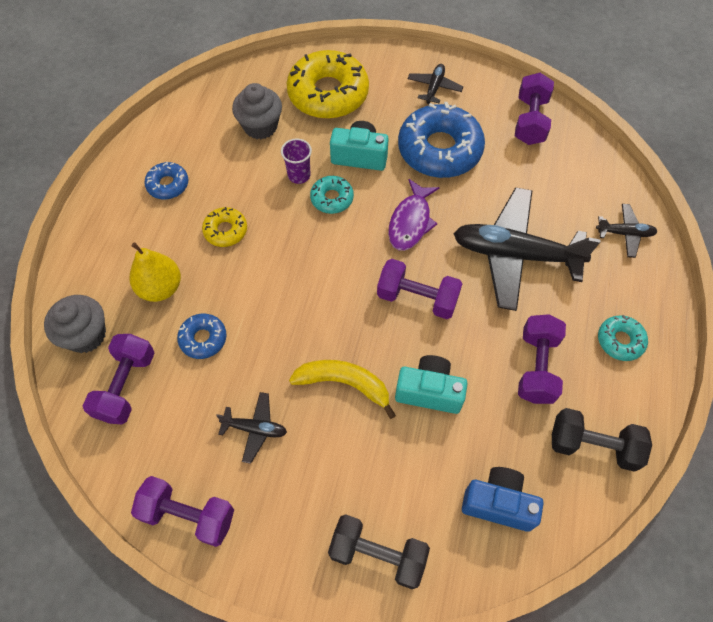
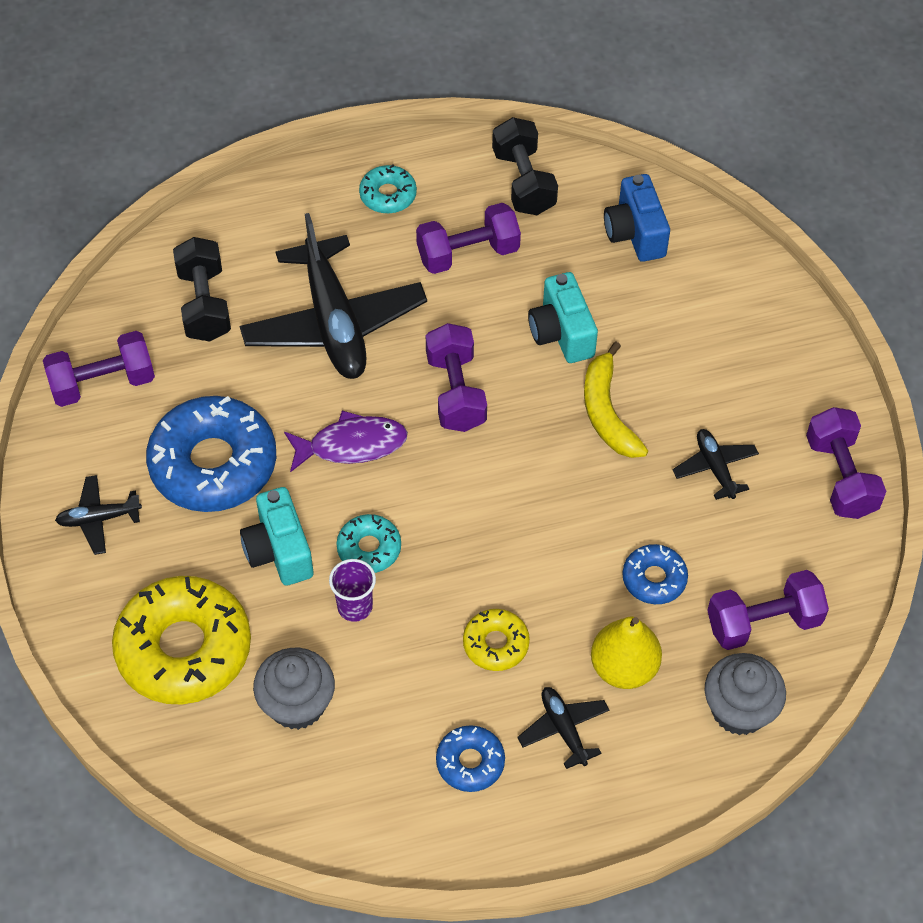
camera: 120 degrees left, 5 degrees down
black dumbbell [328,514,430,589] -> black dumbbell moved to [173,237,231,342]
black plane [596,204,658,258] -> black plane moved to [517,687,610,769]

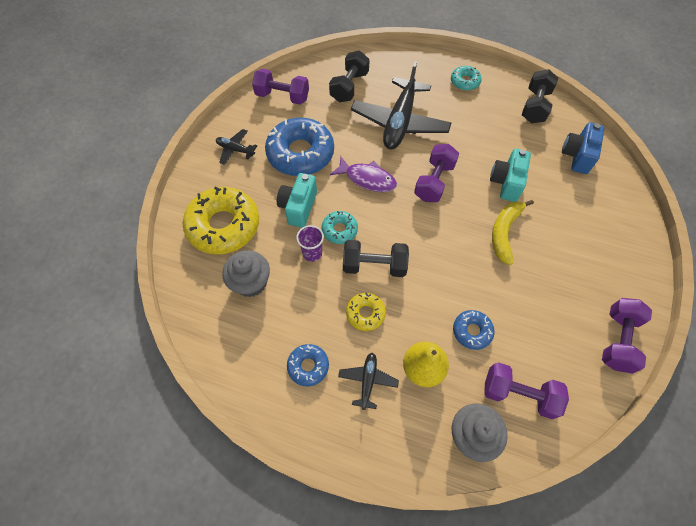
camera: 35 degrees right, 5 degrees up
purple dumbbell [416,203,521,274] -> none
black plane [673,429,759,500] -> none
none -> black dumbbell [343,240,409,277]

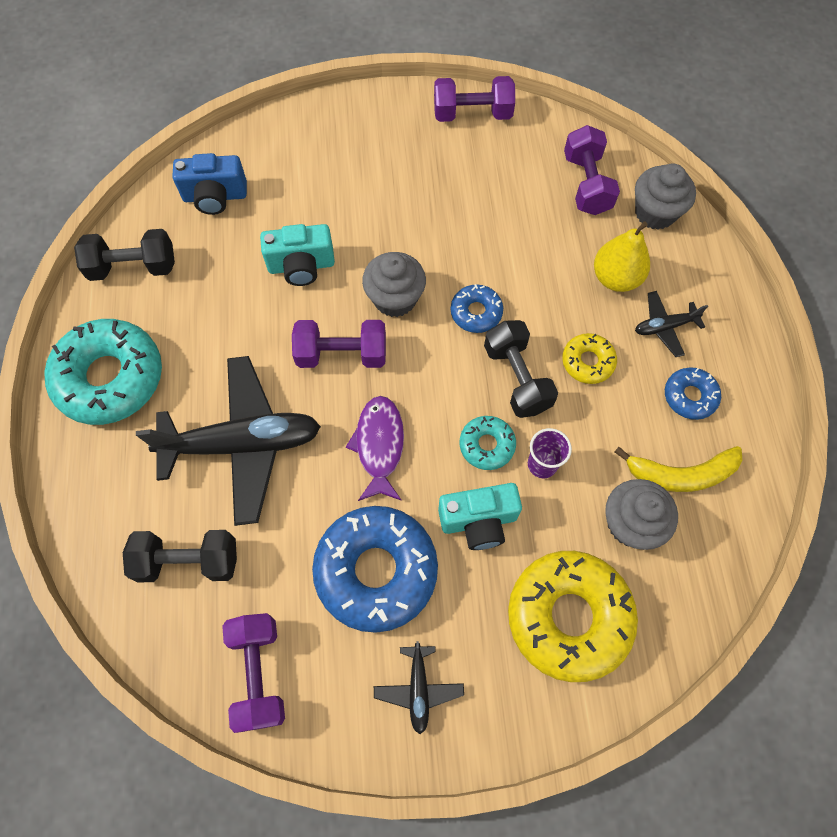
camera: 115 degrees left, 5 degrees up
turquoise donut [451,66,482,91] -> turquoise donut [44,319,162,425], size x2.05
blue donut [453,310,494,350] -> blue donut moved to [451,284,503,333]
yellow banana [492,200,534,265] -> yellow banana moved to [615,446,743,492]
none -> grey cupcake [362,252,426,317]

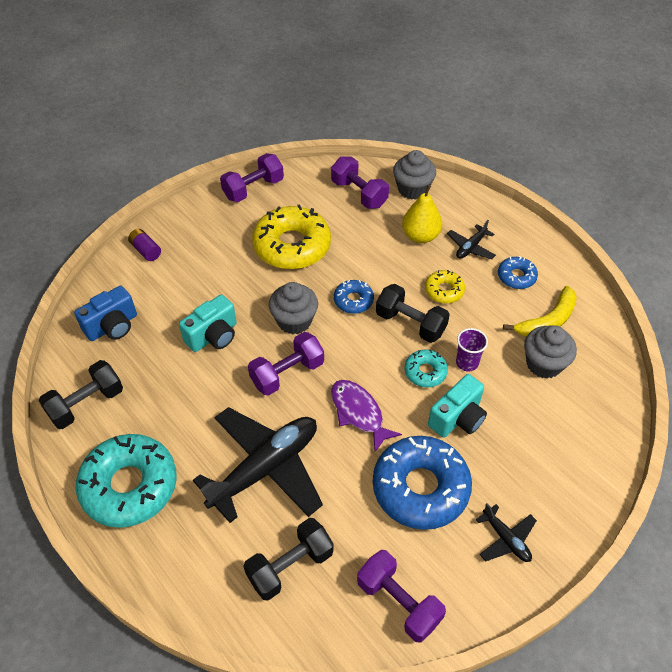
camera: 35 degrees left, 15 degrees down
yellow donut [508,551,638,682] -> yellow donut moved to [252,204,331,269]
none -> purple battery [128,229,161,261]

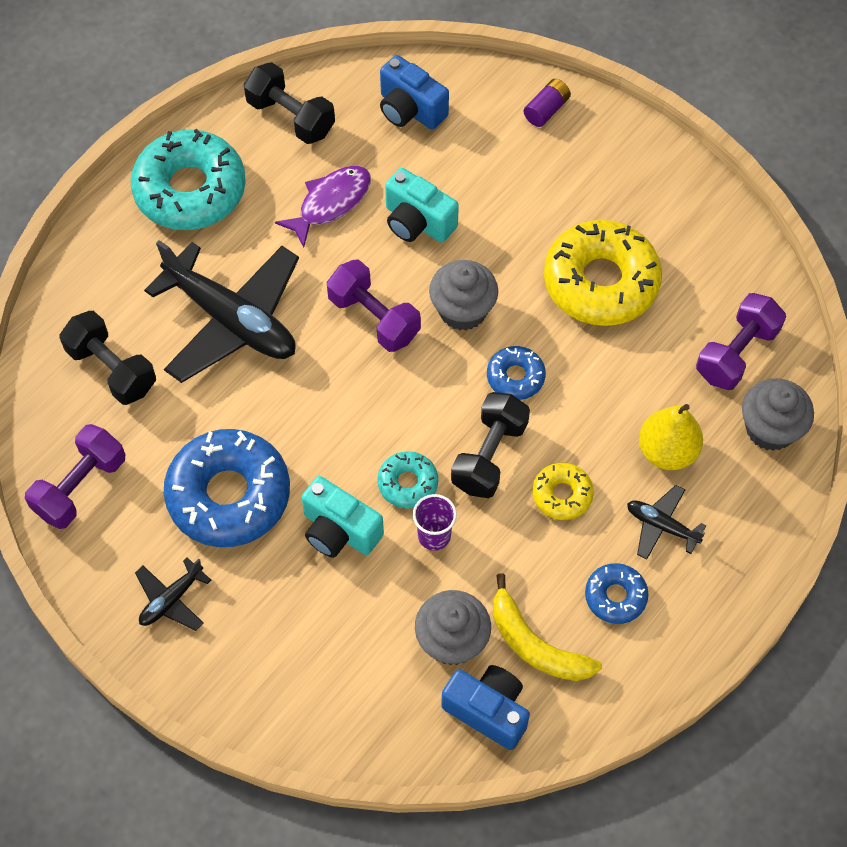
camera: 80 degrees right, 10 degrees up
purple dumbbell [220,153,284,202] -> none
purple fish [331,380,402,452] -> purple fish moved to [275,166,371,248]
none -> blue camera [441,665,530,750]

